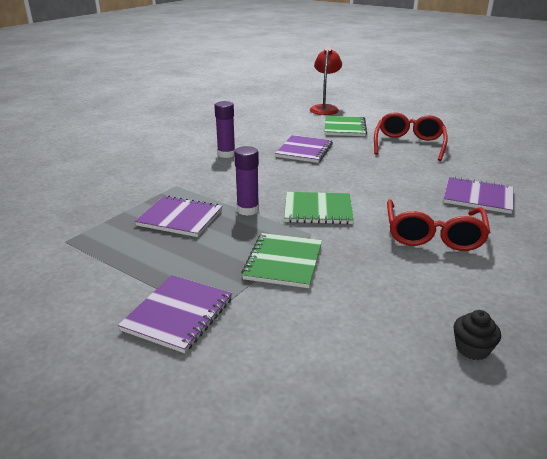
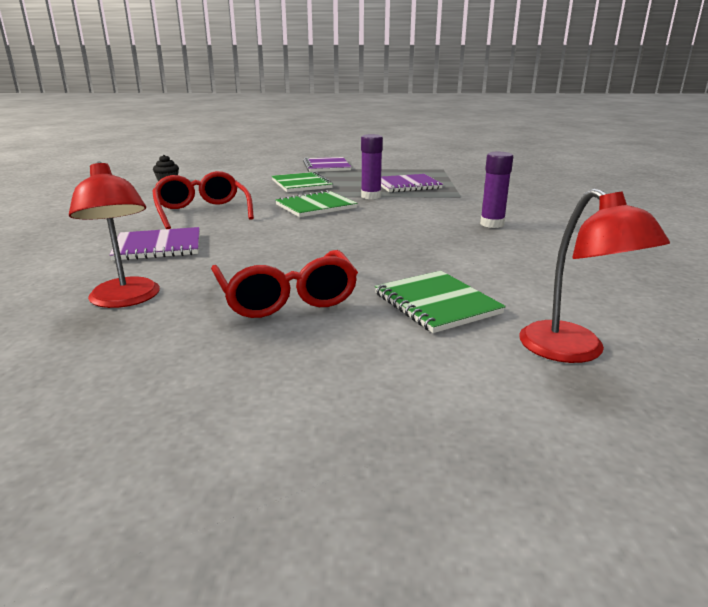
camera: 145 degrees right, 5 degrees down
purple notebook [275,135,333,163] -> none
none -> red lamp [69,161,160,308]

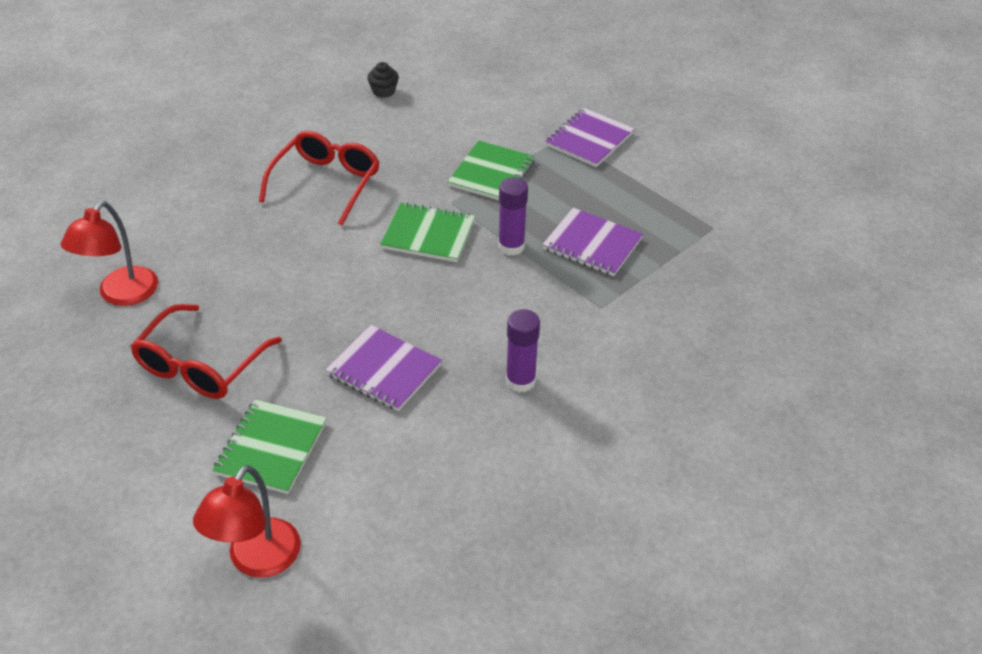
camera: 45 degrees right, 20 degrees up
purple notebook [110,227,200,261] -> purple notebook moved to [325,325,442,411]

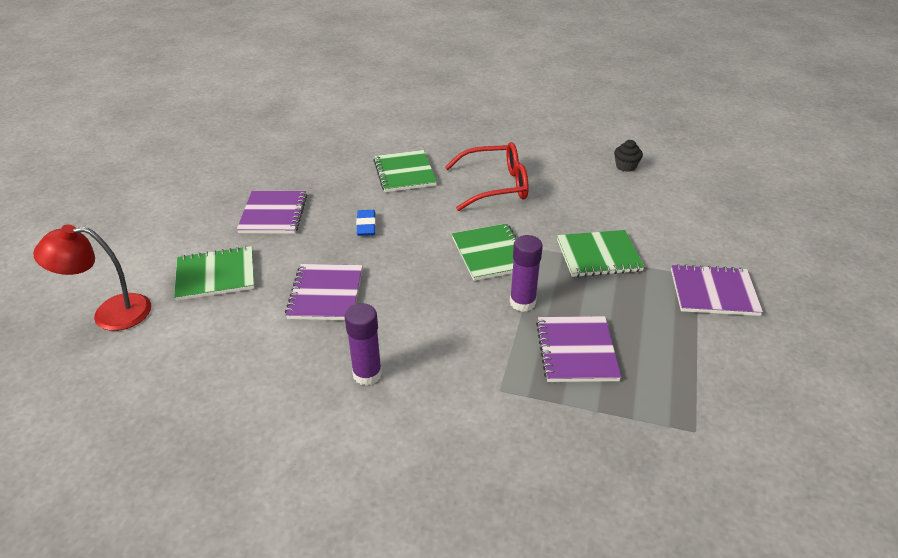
camera: 60 degrees right, 5 degrees down
red lamp [61,201,158,306] -> none
red glasses [130,304,282,399] -> purple notebook [237,191,307,234]
none -> blue eraser [356,210,376,236]
none -> green notebook [373,150,437,192]

